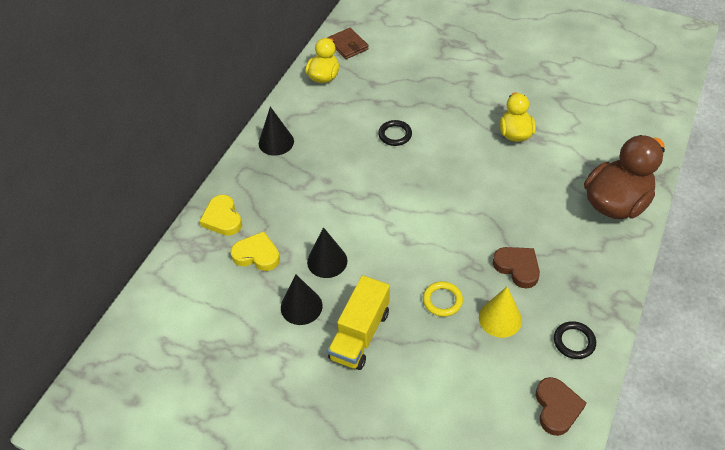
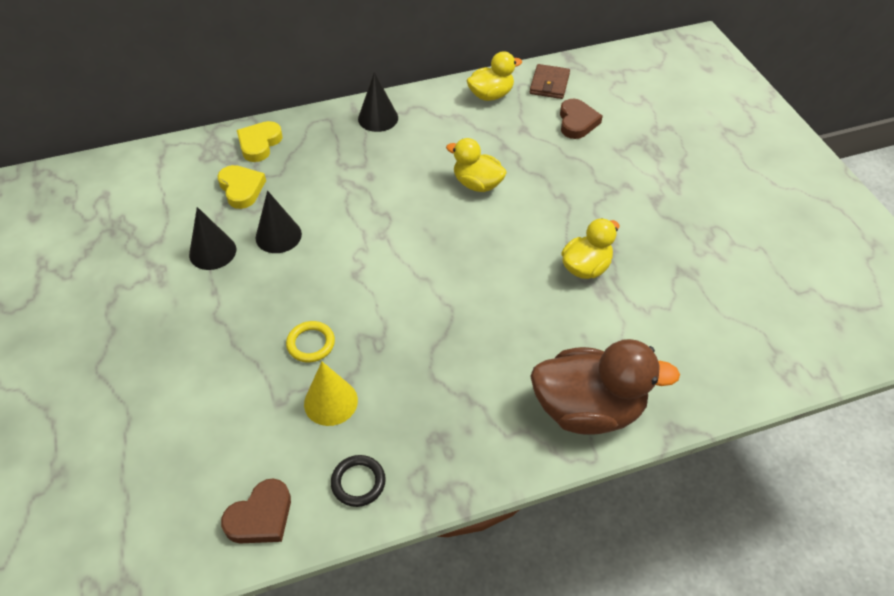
camera: 45 degrees right, 0 degrees up
yellow truck [328,275,390,370] -> none
black ring [378,120,412,146] -> yellow duck [446,138,507,192]
brown heart [493,247,540,288] -> brown heart moved to [560,99,603,139]

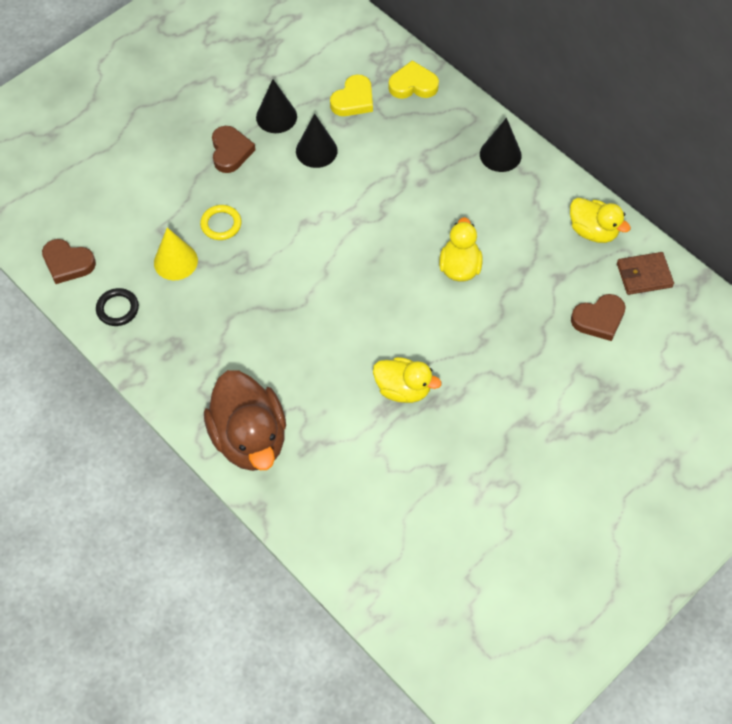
camera: 65 degrees right, 10 degrees up
none -> brown heart [212,126,255,173]

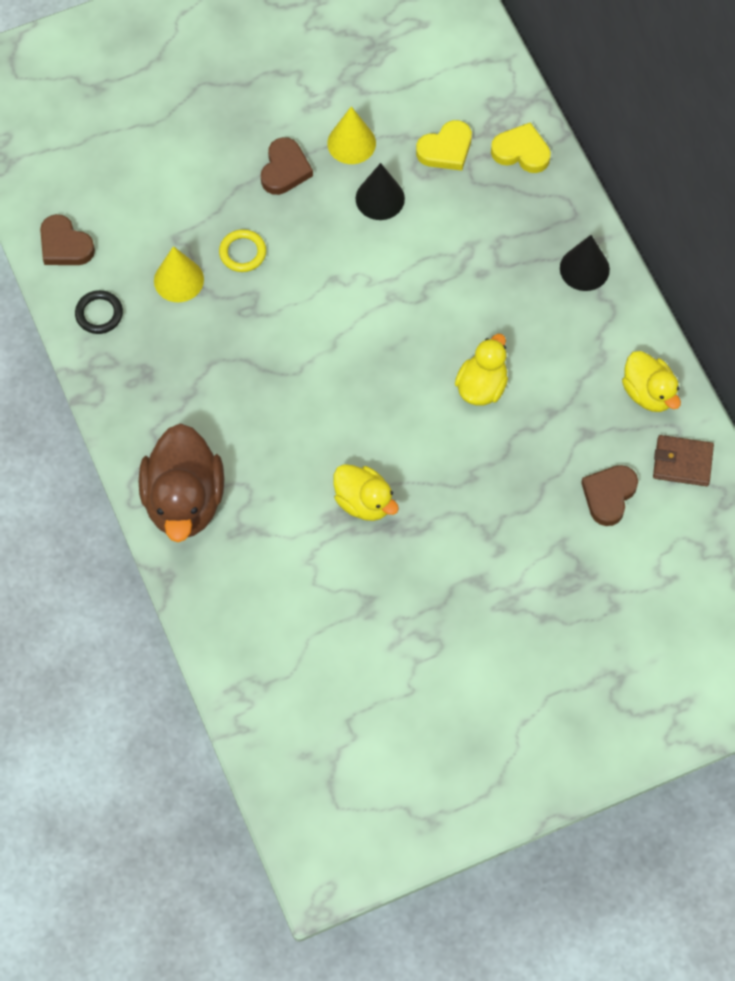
camera: 20 degrees right, 5 degrees up
black cone [256,79,297,133] -> yellow cone [327,106,376,164]
brown heart [571,294,626,341] -> brown heart turned 120 degrees clockwise [581,465,638,526]

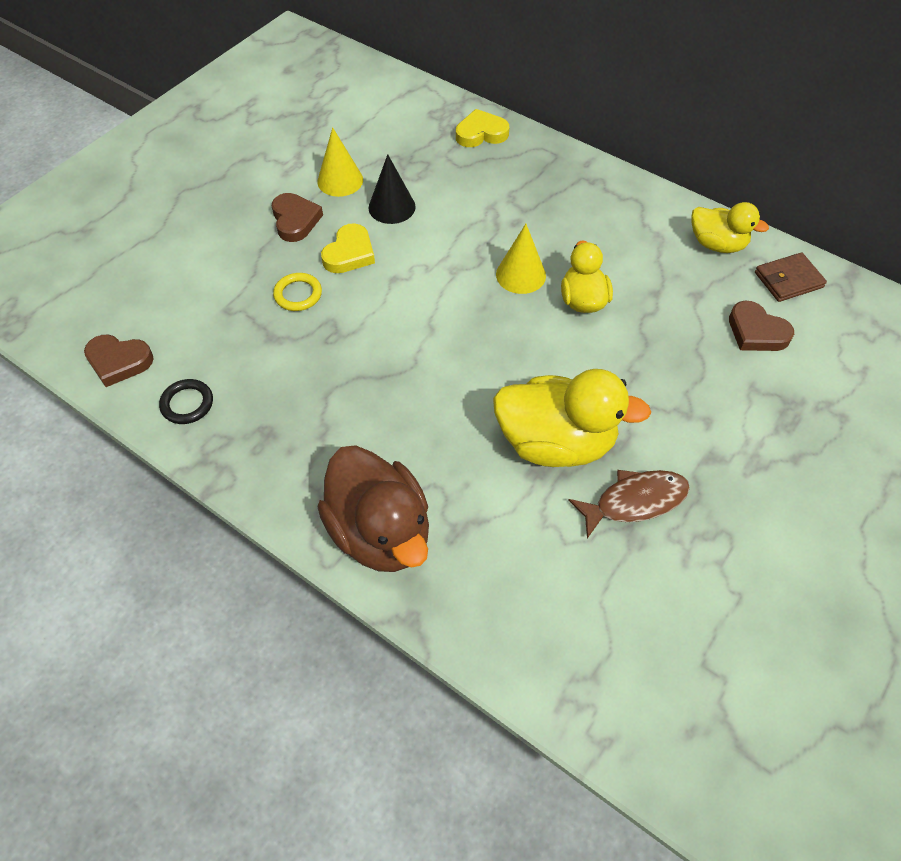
camera: 30 degrees left, 10 degrees down
yellow cone [154,246,204,302] -> yellow cone moved to [496,224,546,294]
yellow duck [333,464,399,521] -> yellow duck [493,369,651,467], size x1.68
yellow heart [416,120,472,171] -> yellow heart moved to [321,223,375,273]
black cone [560,235,610,291] -> none
brown heart [581,465,638,526] -> brown heart turned 45 degrees counterclockwise [729,301,794,351]
none -> brown fish [568,470,690,538]

